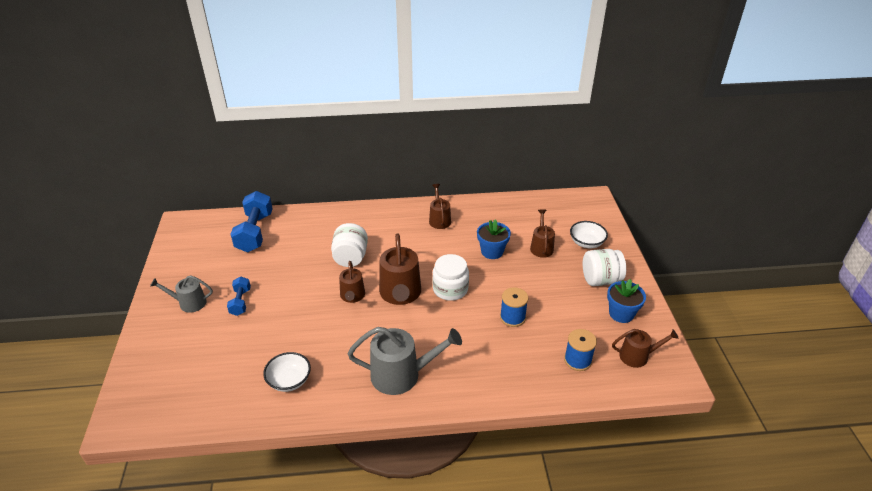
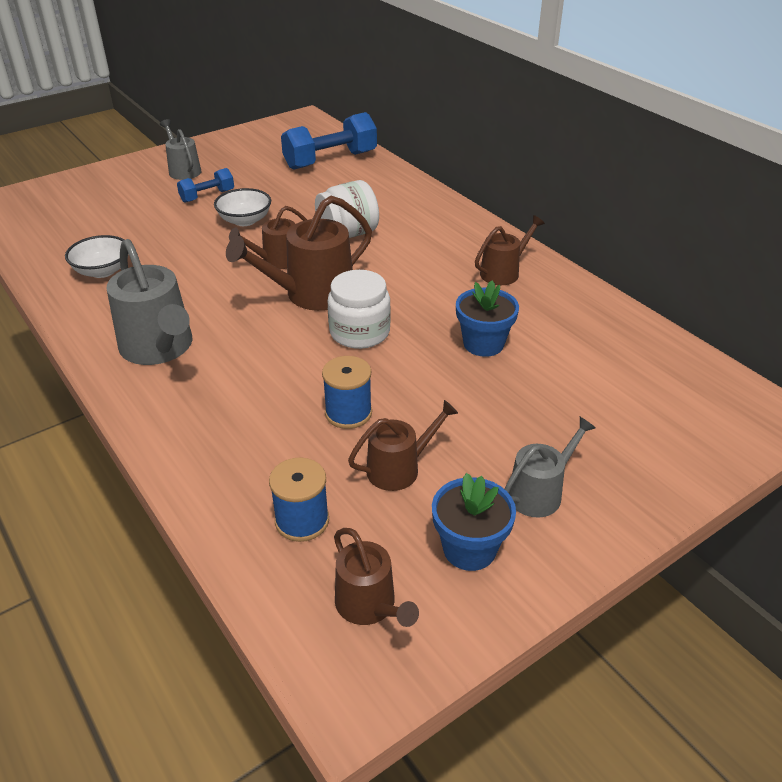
camera: 60 degrees right, 0 degrees up
brown watering can [530,209,555,258] -> brown watering can moved to [348,400,458,491]
white bowl [570,221,608,248] -> white bowl moved to [214,188,271,226]
white jar [583,249,626,286] -> grey watering can [504,417,596,518]

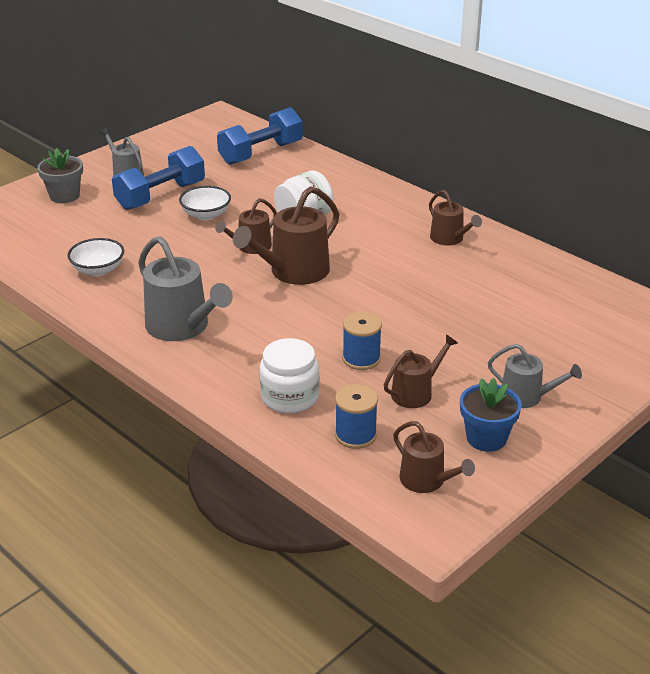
camera: 10 degrees left, 5 degrees down
blue dumbbell [177,168,234,203] -> blue dumbbell [112,146,205,210], size x1.85
white jar [327,270,391,349] -> white jar moved to [260,338,319,413]
blue flower pot [456,280,519,357] -> none
brown watering can [475,215,545,285] -> brown watering can turned 105 degrees clockwise [429,190,482,246]
grey watering can [504,417,596,518] -> grey watering can turned 75 degrees clockwise [488,344,582,408]
none -> grey flower pot [37,148,83,203]

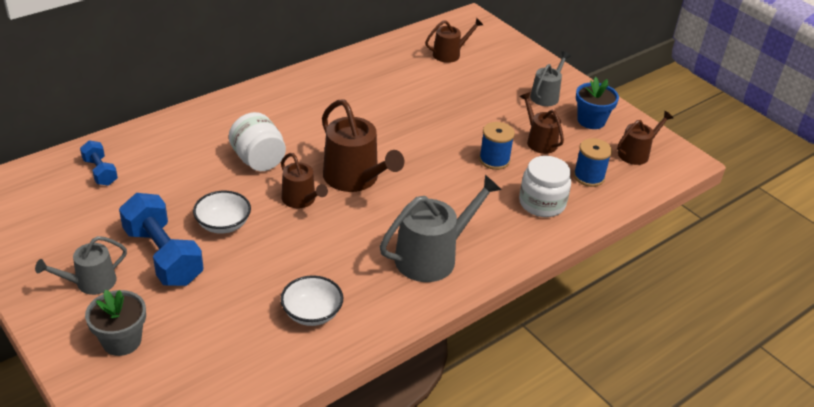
camera: 85 degrees left, 5 degrees up
blue dumbbell [217,107,303,165] -> blue dumbbell [80,140,118,186], size x0.54
brown watering can [429,190,482,246] -> brown watering can moved to [425,18,483,63]

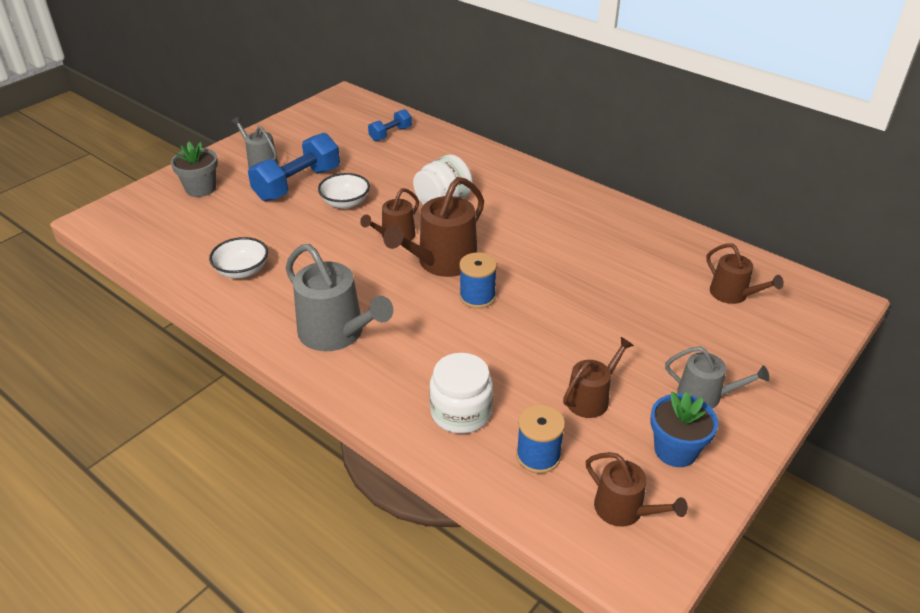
camera: 80 degrees right, 0 degrees up
blue spool [479,122,515,170] -> blue spool moved to [459,252,497,309]

